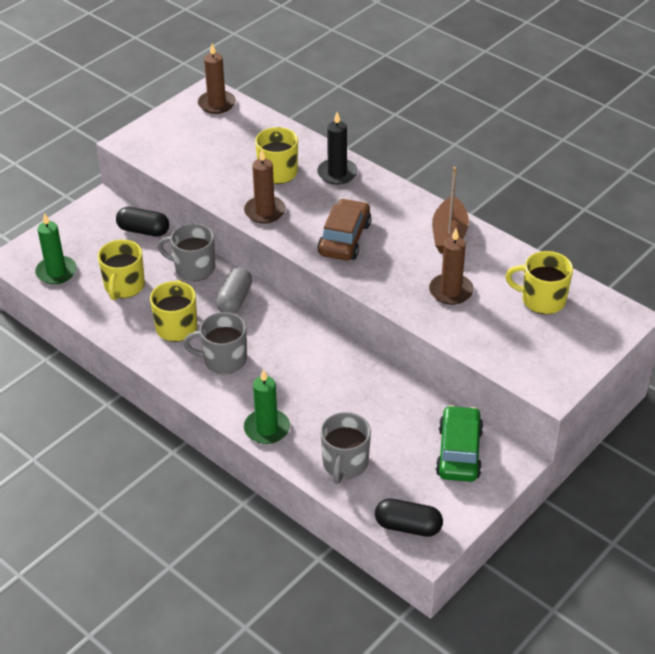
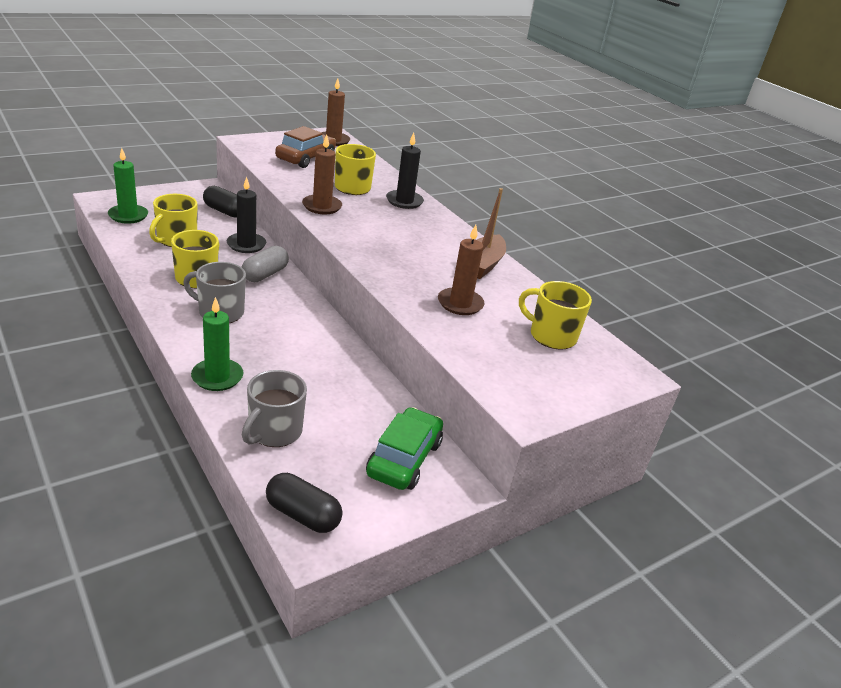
camera: 10 degrees right, 10 degrees down
grey mug [158,223,215,281] -> black candle [227,177,266,253]
brown car [317,198,371,260] -> brown car moved to [275,126,336,168]

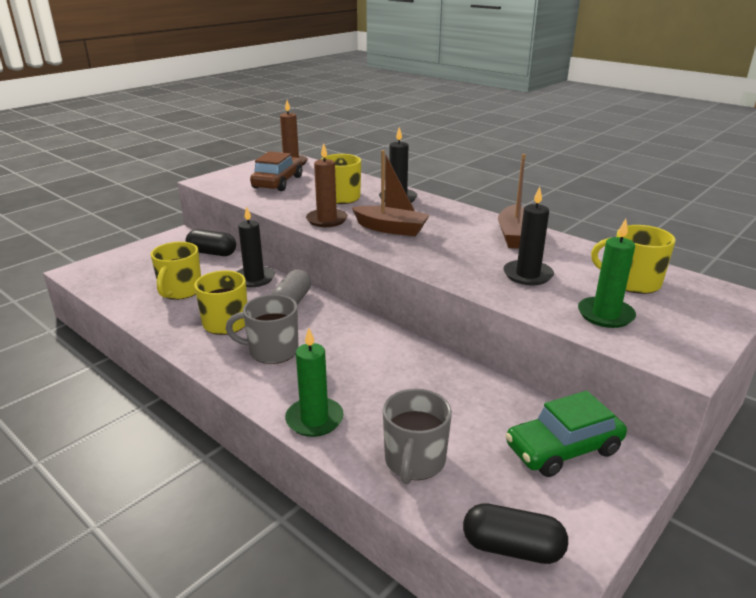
camera: 10 degrees left, 5 degrees down
green candle [108,148,148,224] -> green candle moved to [578,219,636,328]
green car [366,407,443,490] -> green car turned 120 degrees counterclockwise [505,391,627,477]
brown candle [438,225,485,315] -> black candle [503,186,554,286]
none -> brown boat [352,150,430,236]

